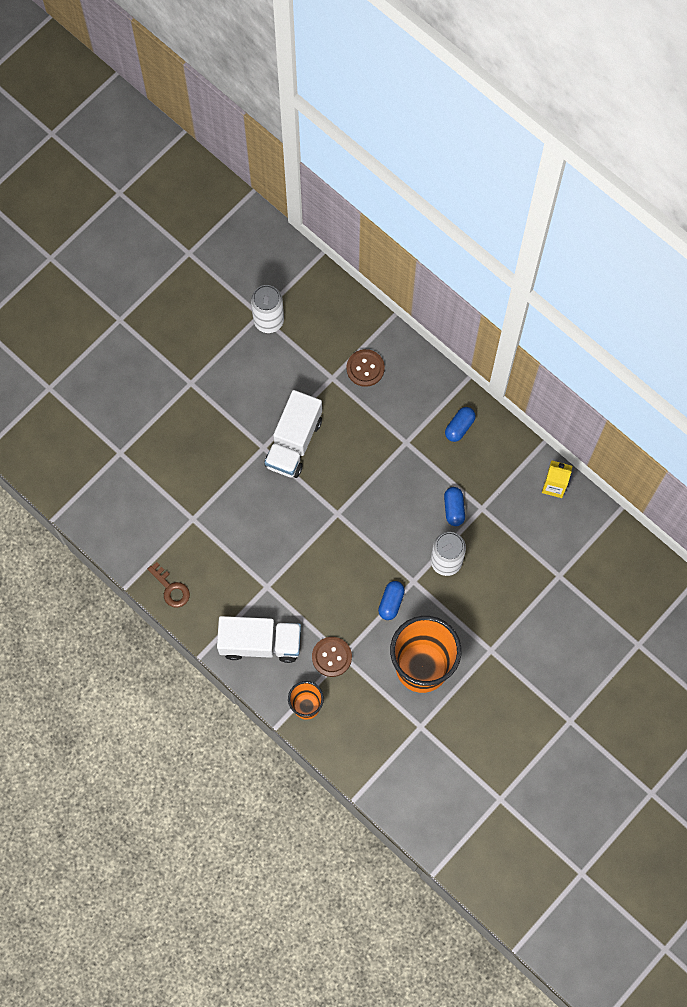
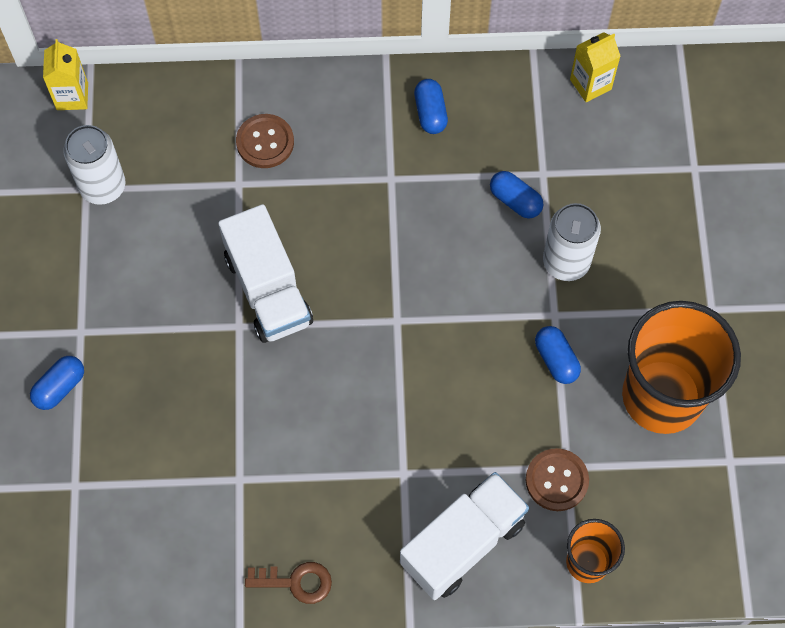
camera: 45 degrees left, 5 degrees down
none -> blue capsule [30,356,84,410]
none -> yellow carton [43,39,88,110]

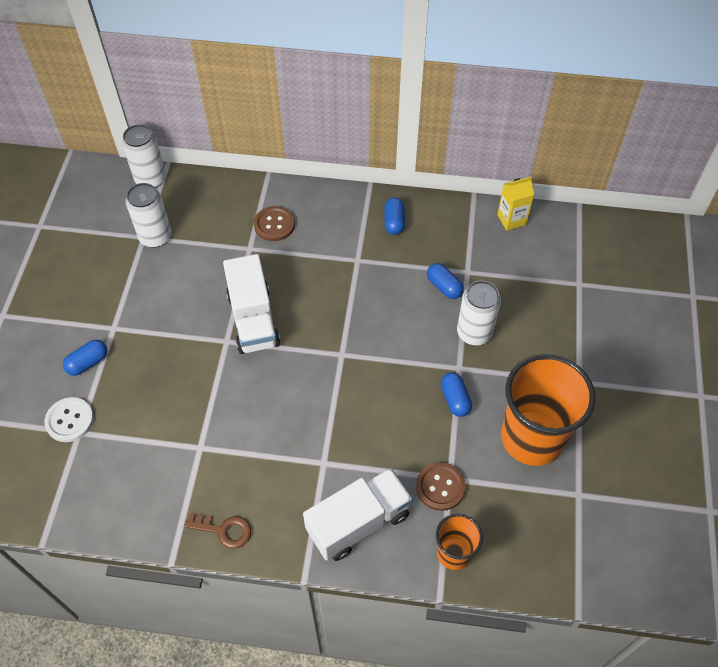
camera: 10 degrees right, 10 degrees down
yellow carton [43,39,88,110] -> white can [122,124,166,188]
none -> white button [44,397,94,442]

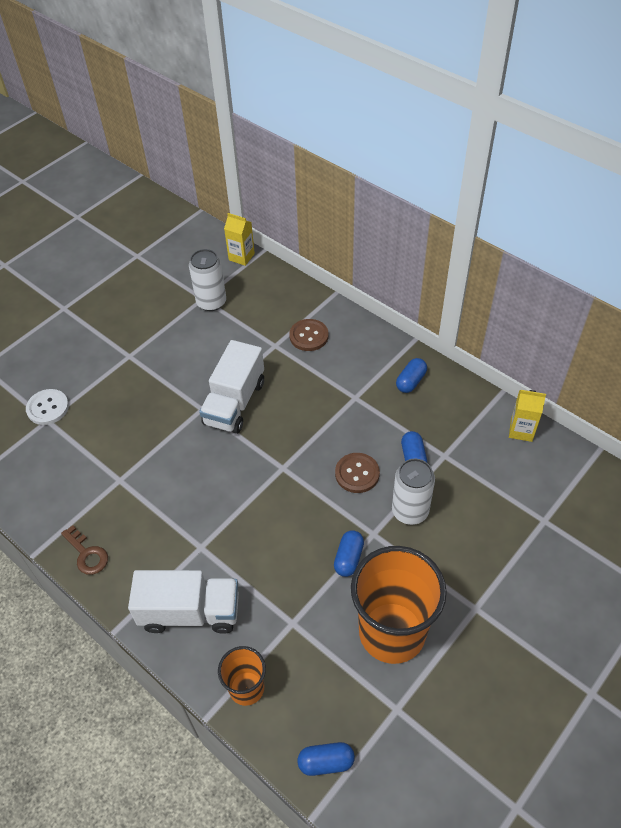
camera: 35 degrees right, 5 degrees down
blue capsule [63,340,107,376] -> blue capsule moved to [297,742,355,776]
white can [122,124,166,188] -> yellow carton [224,213,255,266]
brown button [416,462,465,511] -> brown button moved to [335,453,380,493]

